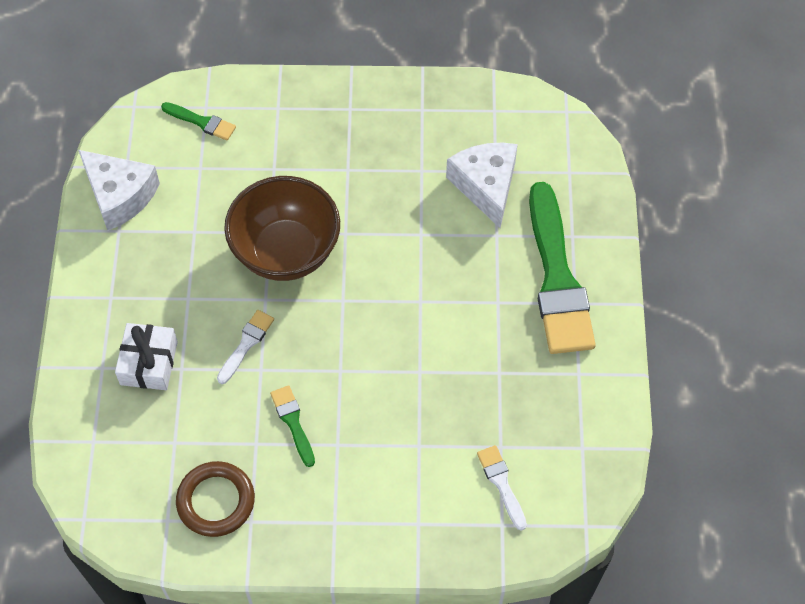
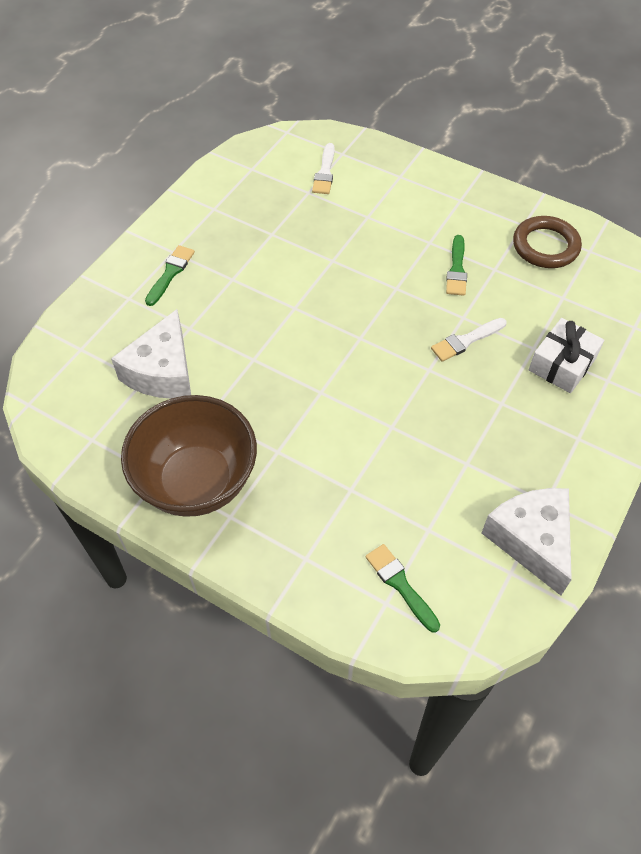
camera: 150 degrees left, 5 degrees down
brown bowl [224,176,340,281] -> brown bowl moved to [121,395,257,517]
green brush [529,182,596,354] -> green brush [145,245,195,306], size x0.44

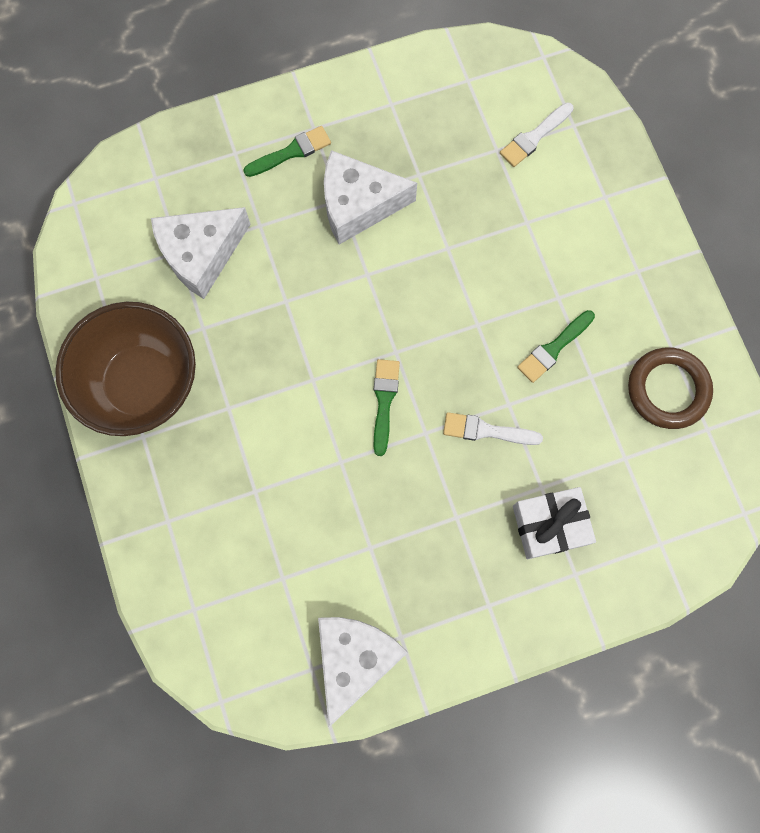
camera: 40 degrees right, 20 degrees up
green brush [366,544,440,633] -> green brush moved to [374,359,400,456]
none -> white cheese [324,150,417,245]

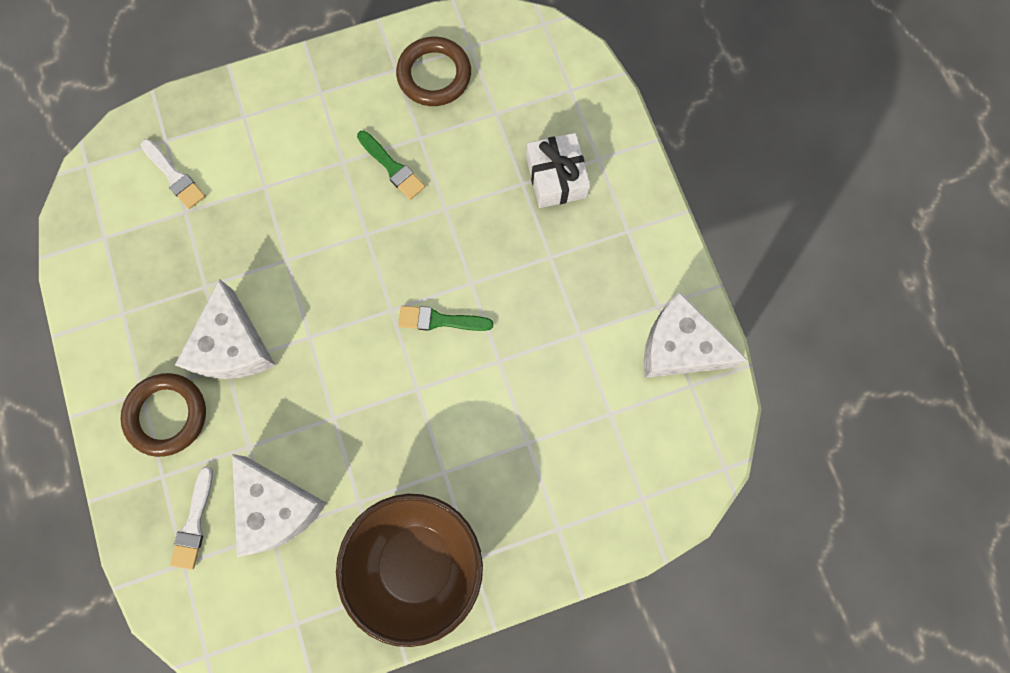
camera: 90 degrees left, 0 degrees up
green brush [243,126,331,177] -> brown ring [120,373,206,457]
white brush [443,412,543,445] -> white brush moved to [170,466,213,570]

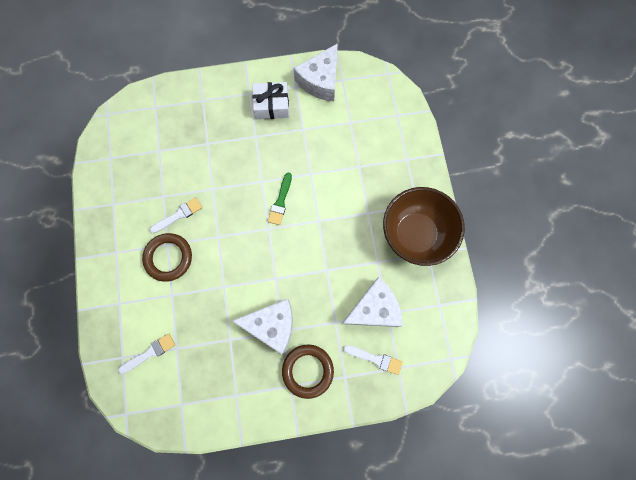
camera: 80 degrees left, 0 degrees up
green brush [357,131,425,200] -> white brush [150,197,202,233]
brown ring [396,37,471,106] -> brown ring moved to [142,233,192,282]
white gift [526,133,590,208] -> white gift moved to [253,82,289,119]

